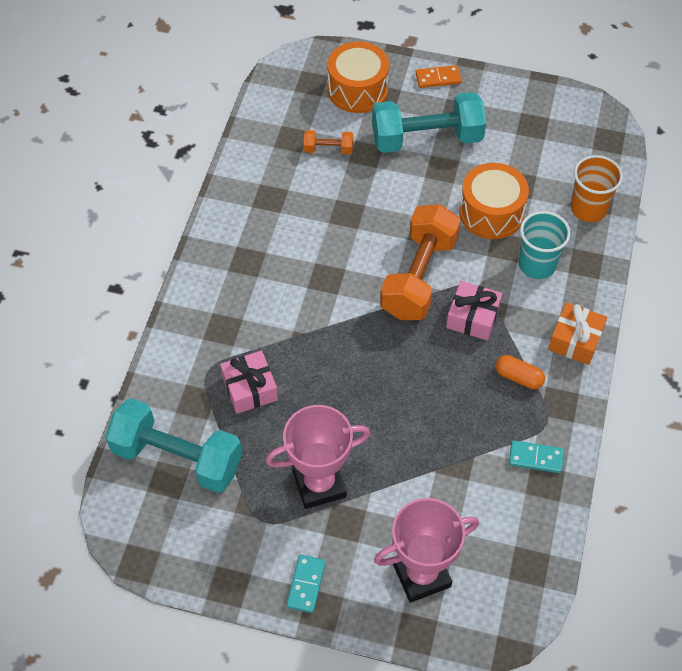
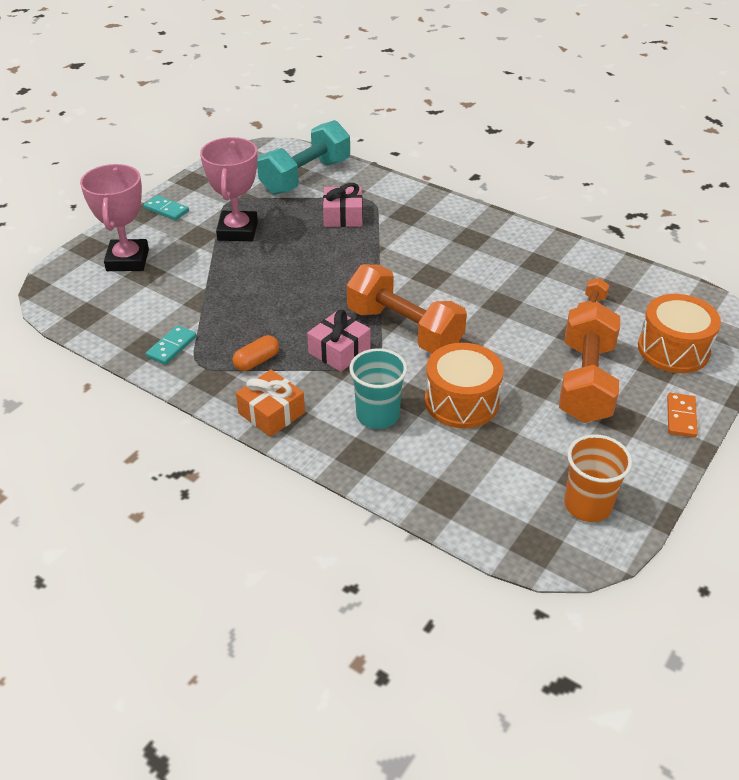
camera: 110 degrees right, 15 degrees down
turquoise dumbbell [372,92,486,153] -> orange dumbbell [559,302,620,423]
orange cup [571,155,623,222] -> orange cup moved to [564,434,632,522]

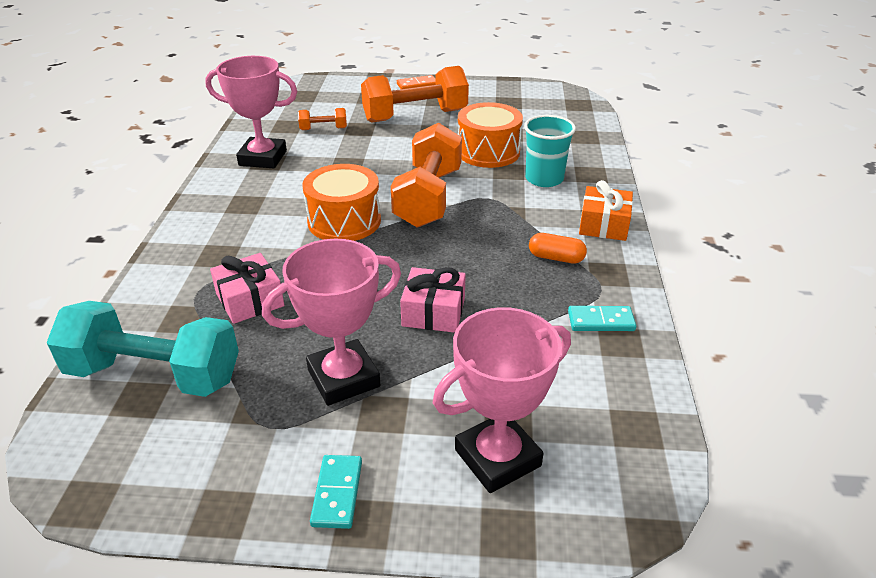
camera: 120 degrees left, 5 degrees down
pink gift [307,310,370,372] -> pink gift moved to [400,267,466,333]
orange cup [564,434,632,522] -> none
orange drum [638,294,721,373] -> orange drum moved to [303,164,381,241]
none -> pink trophy [205,56,298,168]

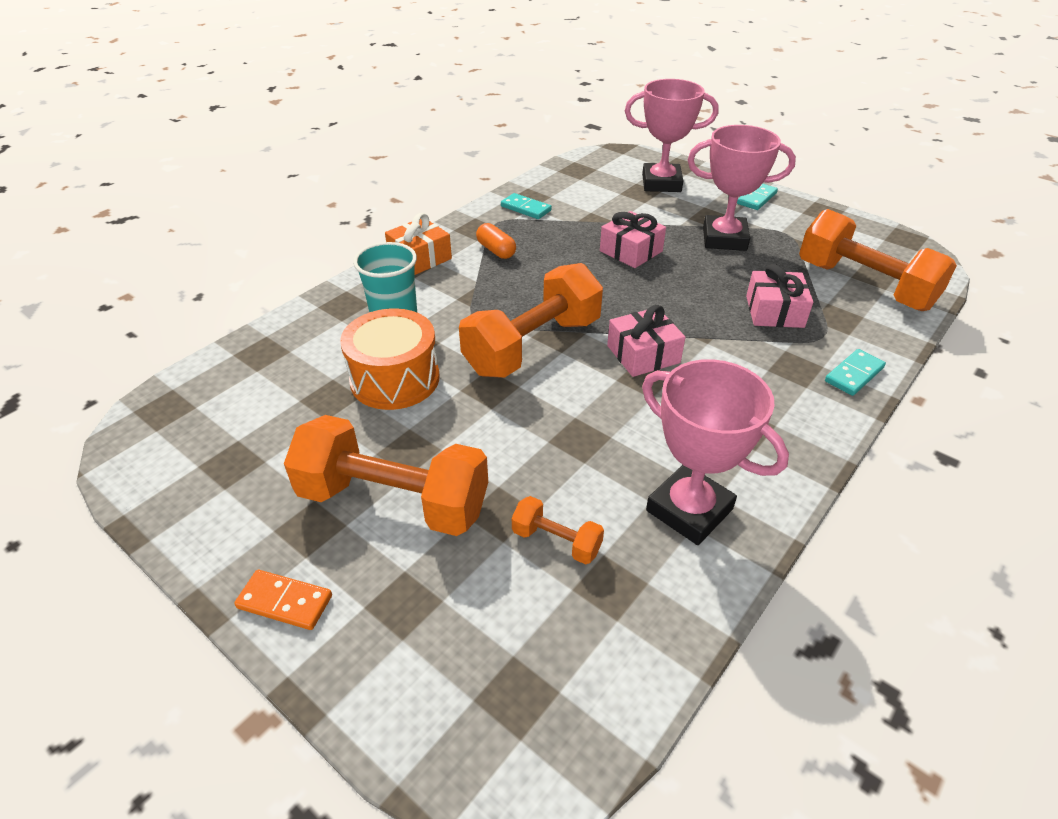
camera: 145 degrees left, 5 degrees up
turquoise dumbbell [46,301,239,397] -> orange dumbbell [799,209,957,311]
orange drum [303,164,381,241] -> pink gift [607,305,686,377]
none -> turquoise domino [825,349,886,396]

